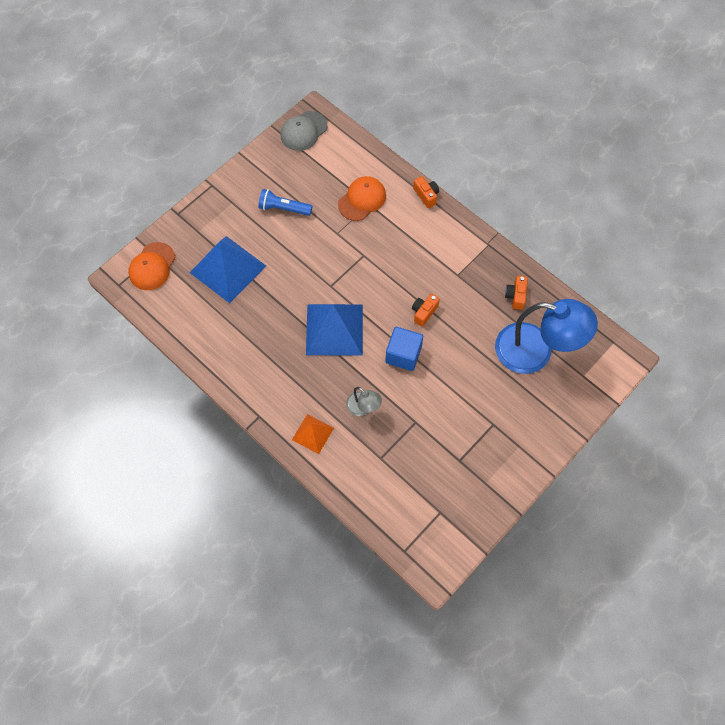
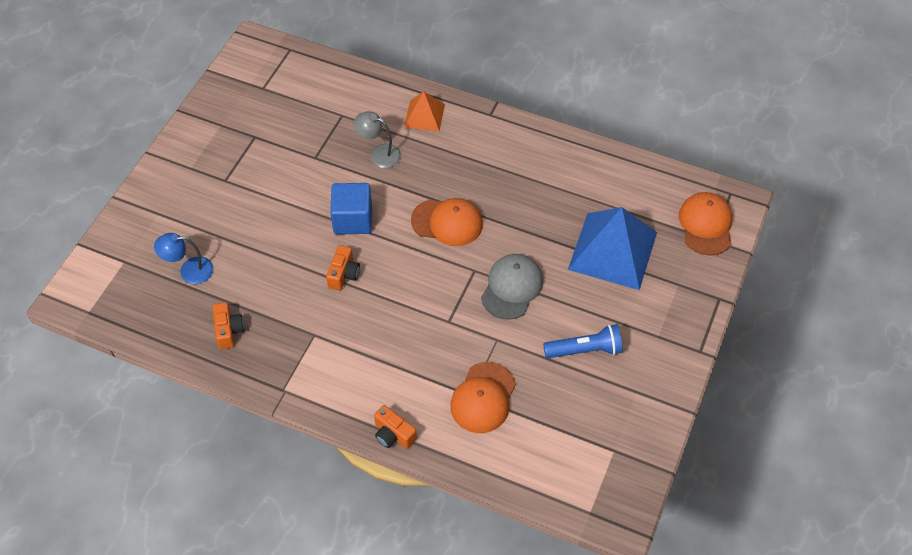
camera: 160 degrees right, 10 degrees down
grey cap [280,111,328,151] -> grey cap moved to [481,254,543,319]
blue pyramid [306,304,363,356] -> orange cap [411,198,483,246]
blue lamp [495,299,598,374] -> blue lamp [154,233,214,284], size x0.45

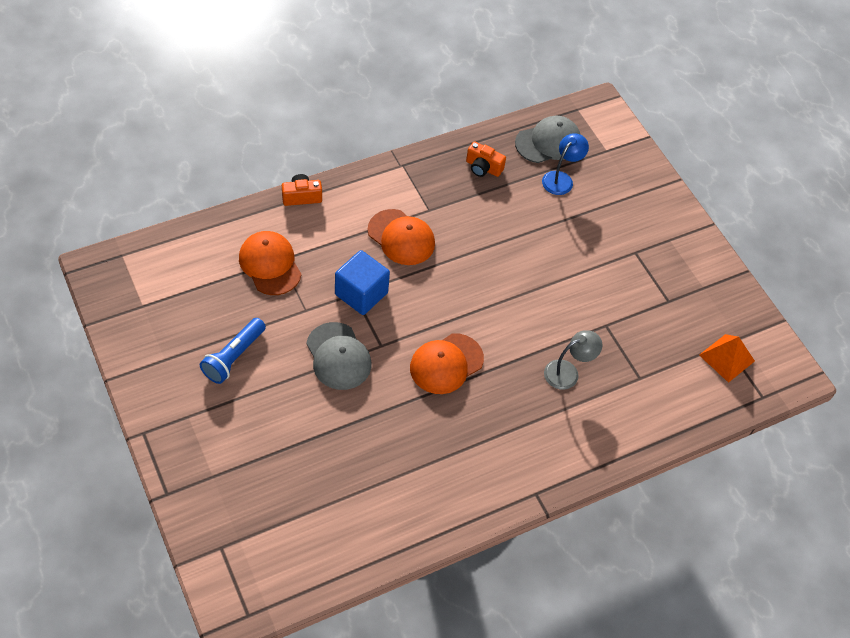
camera: 125 degrees right, 0 degrees up
orange camera [326,245,360,291] -> none
blue cube [330,183,372,235] -> blue cube moved to [335,250,390,315]
orange pyramid [404,92,445,131] -> orange pyramid moved to [699,334,755,383]
blue pyramid [568,207,657,290] -> none
orange cap [679,192,733,256] -> orange cap moved to [367,209,435,265]
none -> grey cap [515,116,581,163]

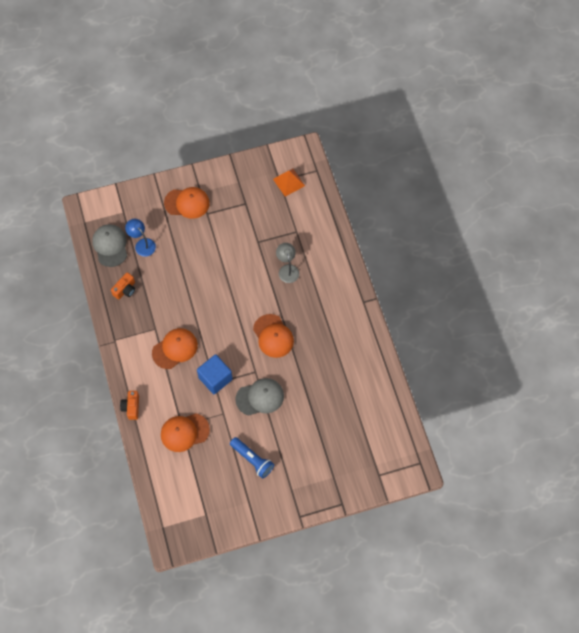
camera: 75 degrees left, 10 degrees up
none -> orange cap [164,187,210,219]

